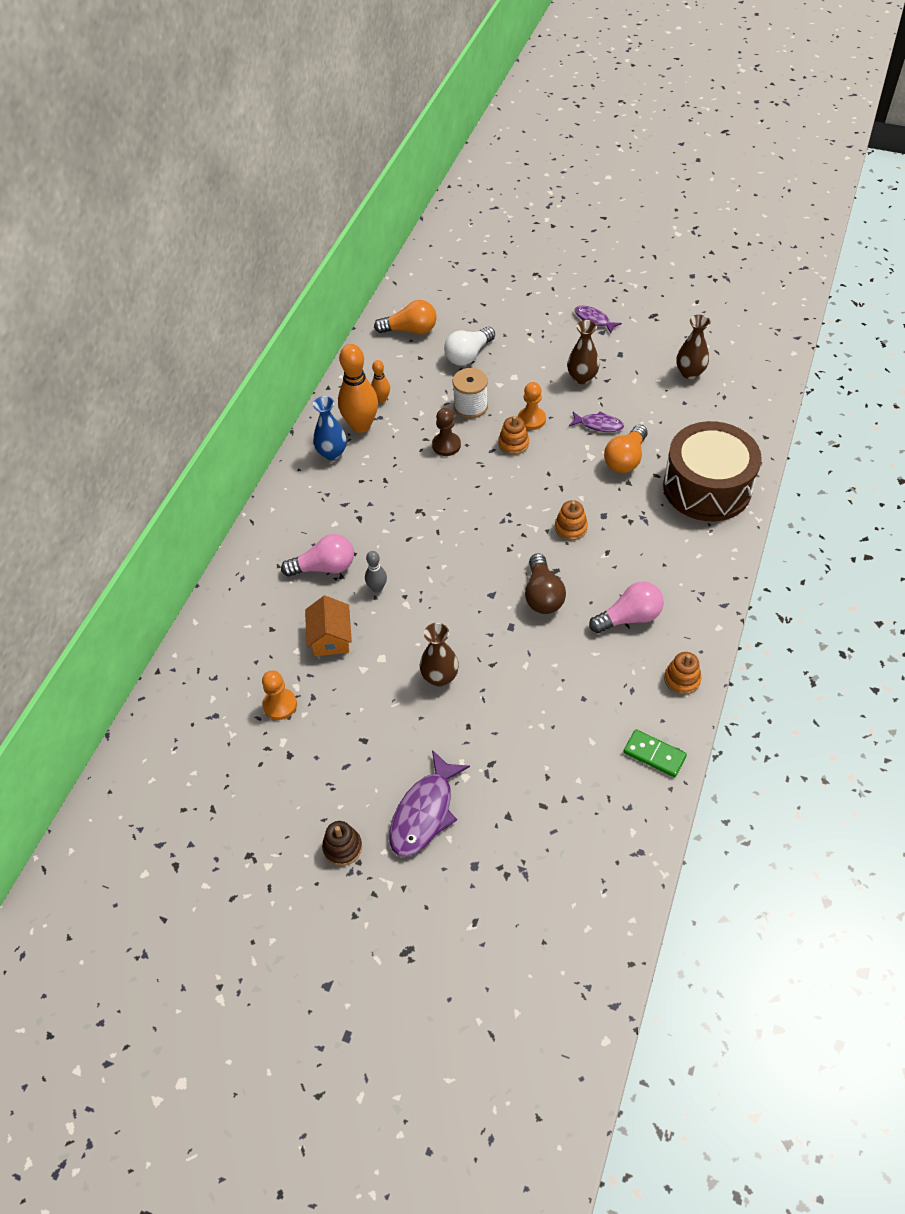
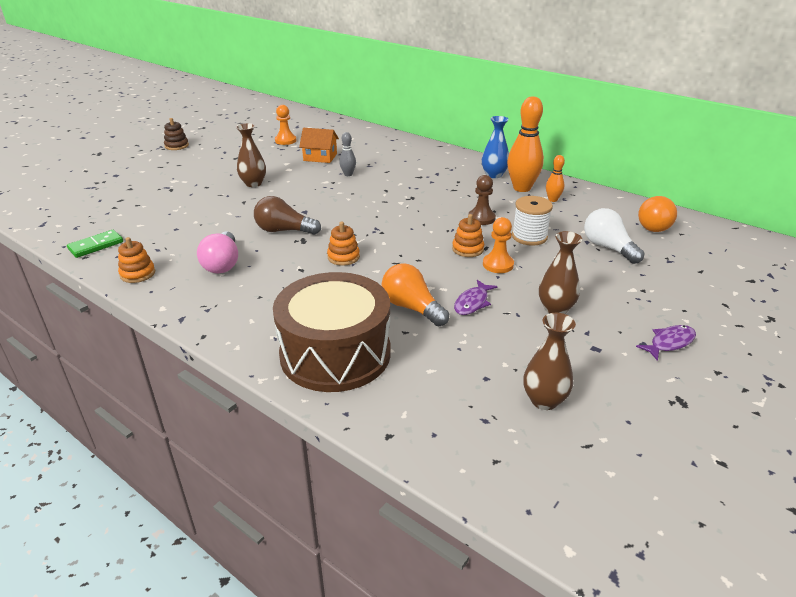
camera: 105 degrees right, 20 degrees down
pink light bulb [281,534,354,577] -> none
purple fish [389,750,470,857] -> none

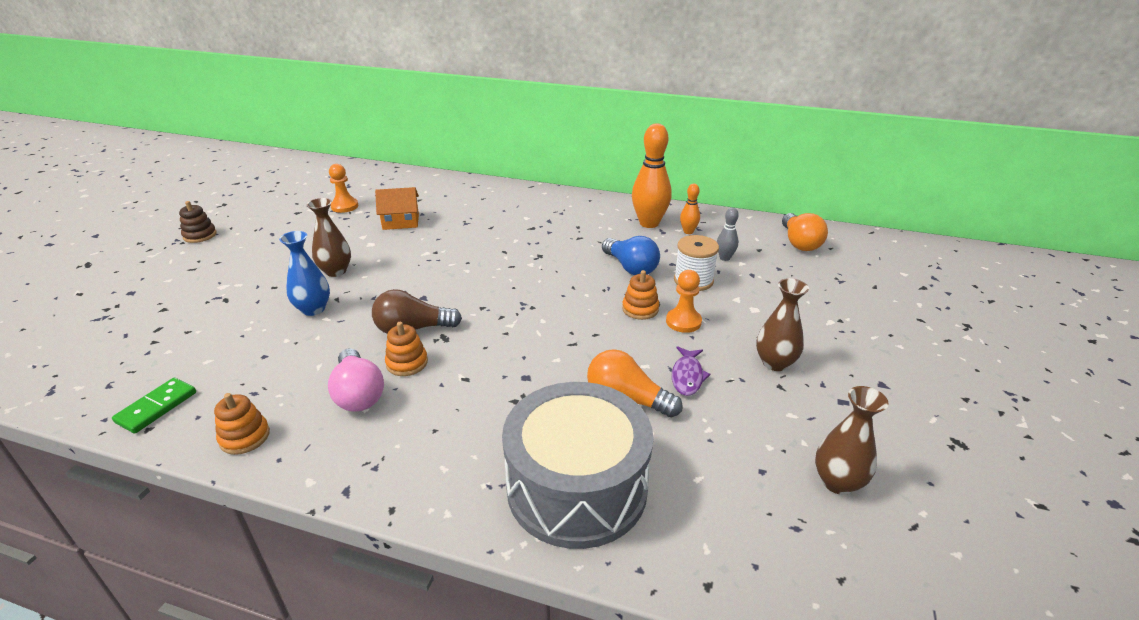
camera: 20 degrees left, 0 degrees up
brown drum [273,272,391,392] -> grey drum [502,382,653,549]
orange stacking toy [327,222,360,266] -> orange stacking toy moved to [385,322,428,376]
grey bowling pin [339,132,356,176] -> grey bowling pin moved to [717,207,739,261]
brown pawn [468,175,496,225] -> blue light bulb [602,236,660,275]
blue vase [482,116,509,178] -> blue vase moved to [279,231,330,316]
white light bulb [584,208,644,264] -> none
purple fish [636,325,696,361] -> none

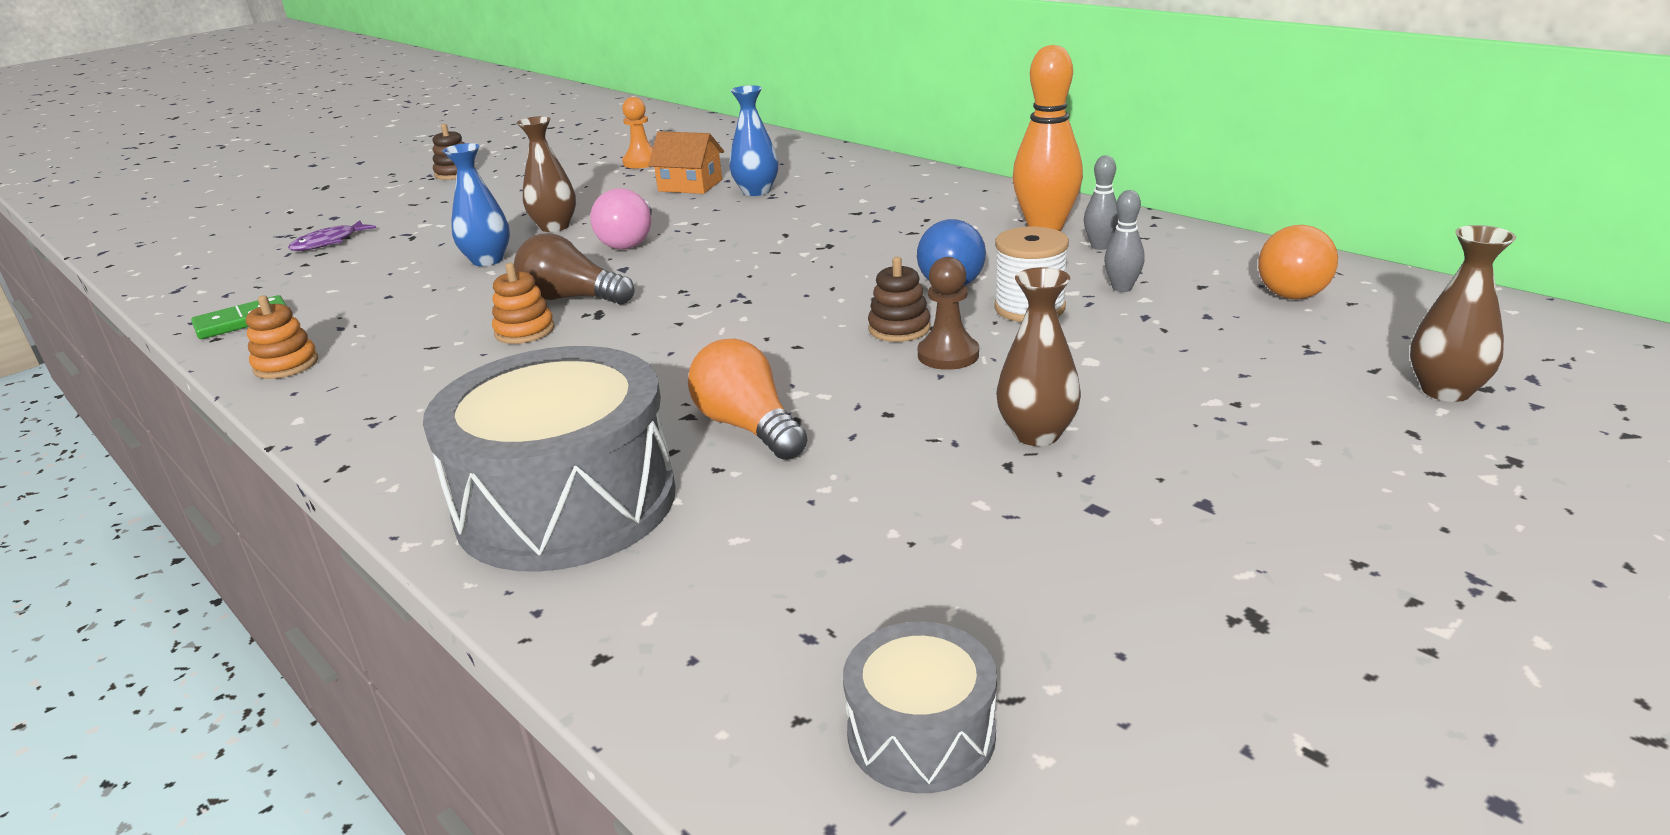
camera: 30 degrees right, 5 degrees down
pink light bulb [328,348,384,411] -> pink light bulb moved to [590,188,652,250]
orange stacking toy [622,270,659,320] -> brown stacking toy [868,257,930,342]
orange pawn [666,270,702,333] -> brown pawn [918,257,979,370]
purple fish [672,346,711,396] -> purple fish moved to [288,220,376,251]
orange bowling pin [680,184,700,234] -> grey bowling pin [1084,155,1119,250]
brown vase [815,386,889,495] -> brown vase moved to [1410,225,1516,402]
none -> blue vase [729,85,778,196]
none -> grey drum [843,621,997,793]

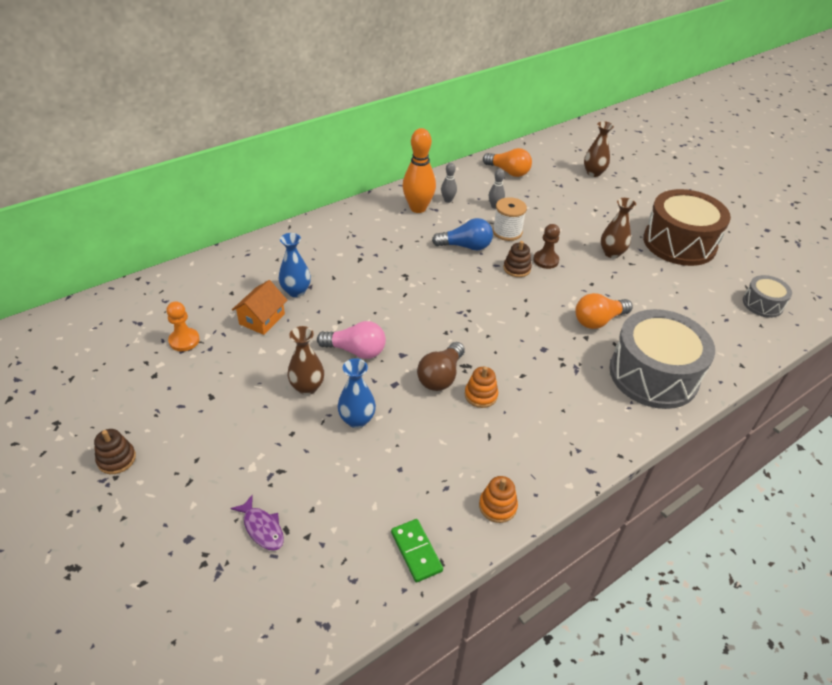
camera: 85 degrees left, 15 degrees up
none -> brown drum [643,189,731,266]

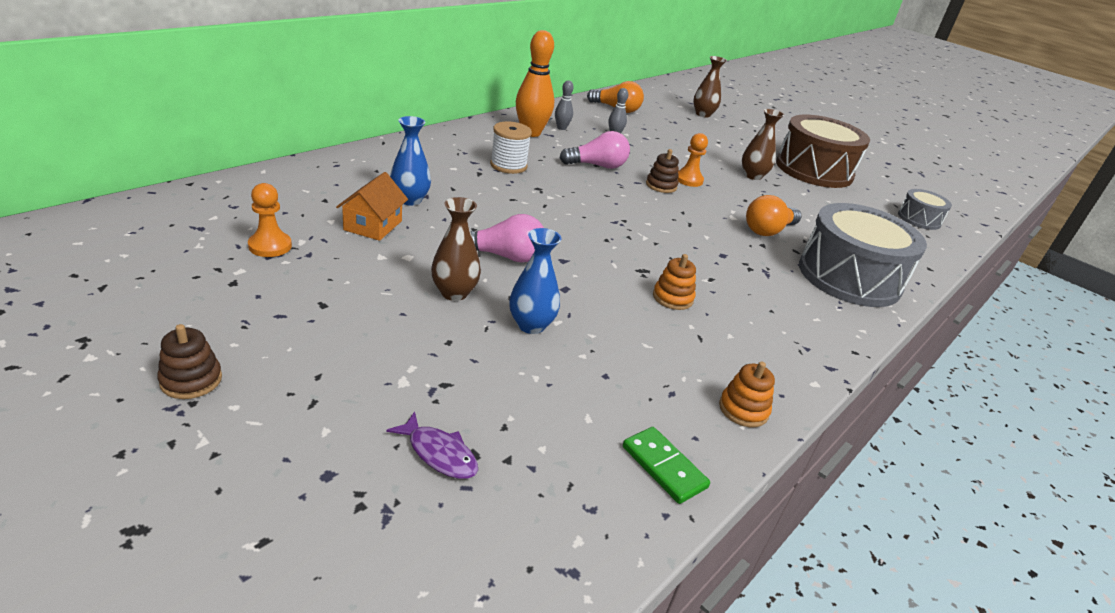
camera: 15 degrees left, 10 degrees down
brown light bulb [417,342,465,391] -> none
blue light bulb [432,218,493,250] -> pink light bulb [559,131,630,169]
white spool [493,197,527,241] -> white spool moved to [490,121,532,174]
brown pawn [533,224,560,269] -> orange pawn [678,133,708,187]

